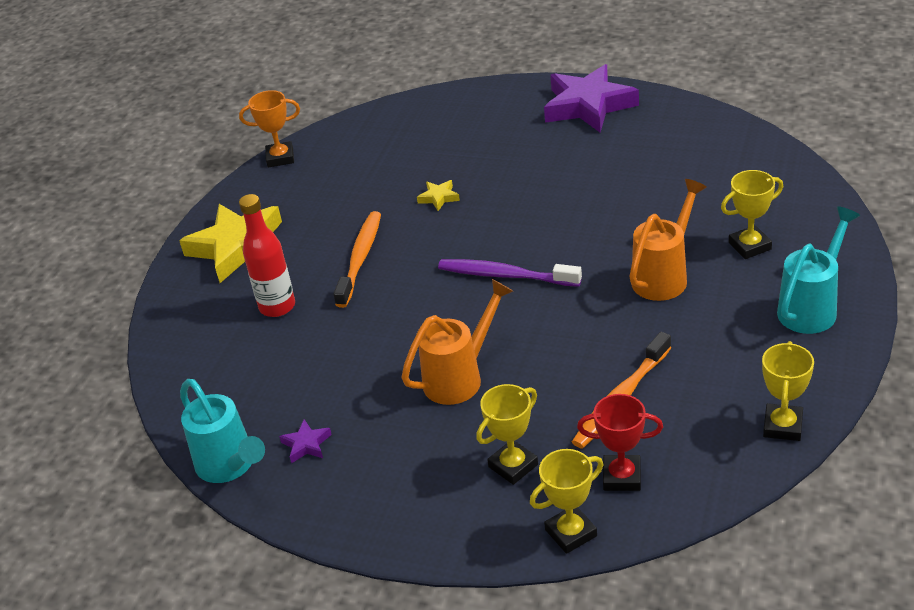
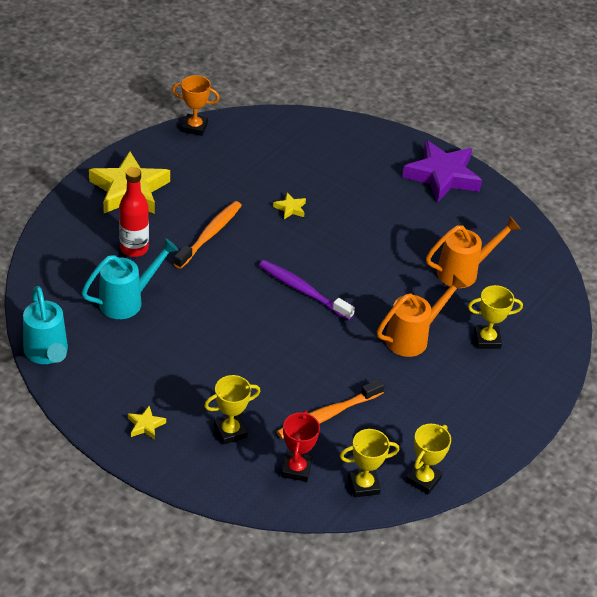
camera: 10 degrees right, 5 degrees up
purple star [279,419,332,464] -> none
orange watering can [402,279,513,405] -> orange watering can moved to [426,216,520,288]
yellow trophy [530,449,603,554] -> yellow trophy moved to [340,429,399,497]
red trophy [577,394,663,491] -> red trophy turned 75 degrees clockwise [281,410,320,482]
turquoise watering can [777,206,860,334] -> turquoise watering can moved to [82,238,179,319]
none -> yellow star [128,406,166,440]

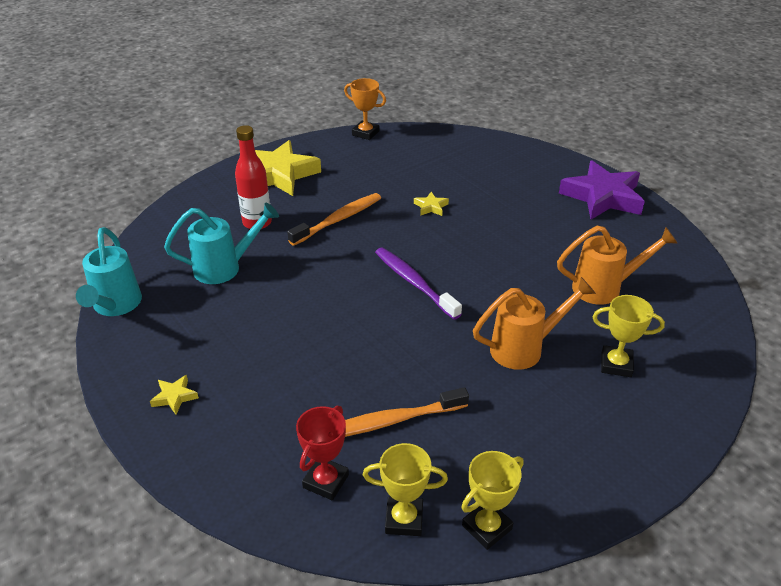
camera: 20 degrees right, 5 degrees down
yellow trophy [204,375,260,445] -> none

